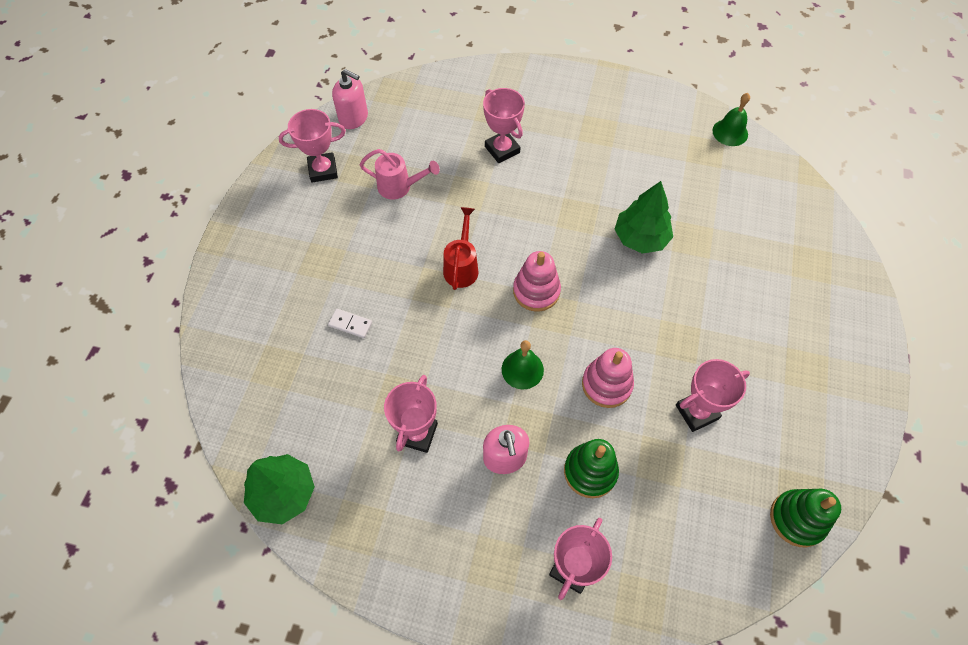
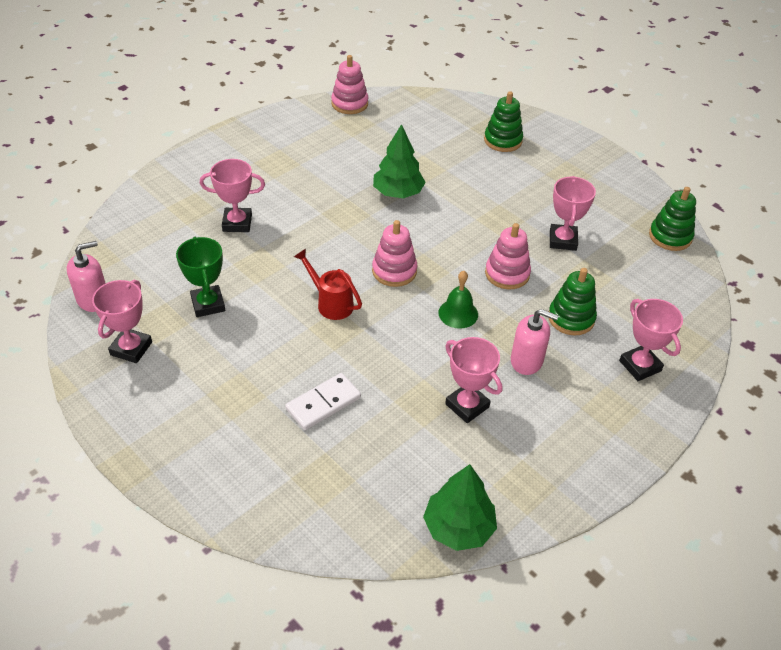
camera: 60 degrees left, 15 degrees down
white domino [328,309,372,338] -> white domino [285,373,361,430], size x1.63
pink watering can [360,149,440,200] -> green trophy [176,237,225,317]
green bell [712,93,750,146] -> pink stacking toy [331,55,368,114]
none -> green stacking toy [484,91,523,152]

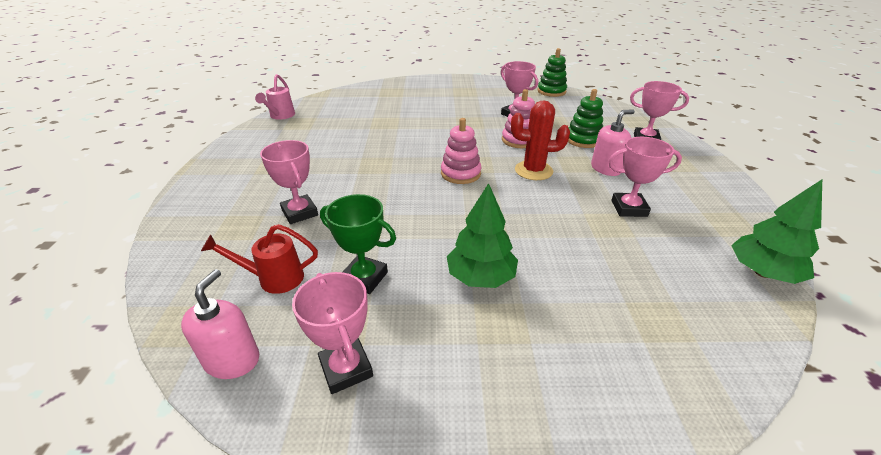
camera: 45 degrees left, 10 degrees down
pink trophy [200,159,265,232] -> pink trophy turned 75 degrees counterclockwise [260,140,318,224]
white domino [285,373,361,430] -> none
red watering can [294,249,362,320] -> red watering can moved to [201,224,318,294]
pink stacking toy [331,55,368,114] -> pink watering can [255,74,295,120]
green tree [373,124,426,198] -> green tree moved to [447,183,518,288]
green bell [438,271,478,329] -> red cactus [511,100,570,180]
green stacking toy [484,91,523,152] -> none

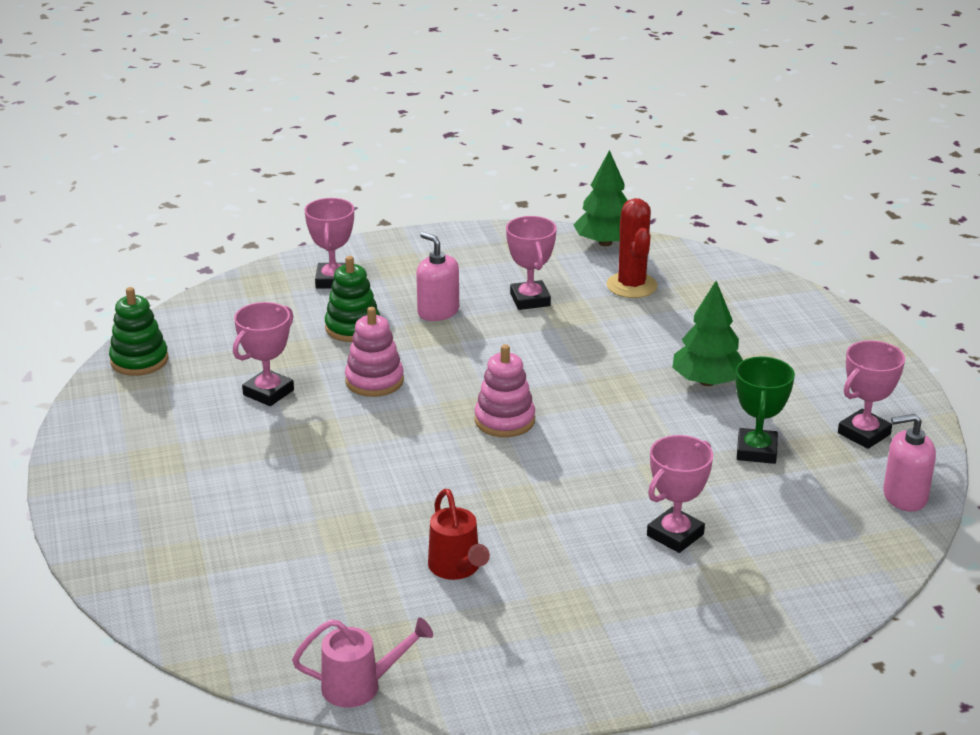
camera: 105 degrees left, 5 degrees down
red watering can [201,224,318,294] -> red watering can moved to [428,489,490,580]
red cactus [511,100,570,180] -> red cactus moved to [606,198,658,298]

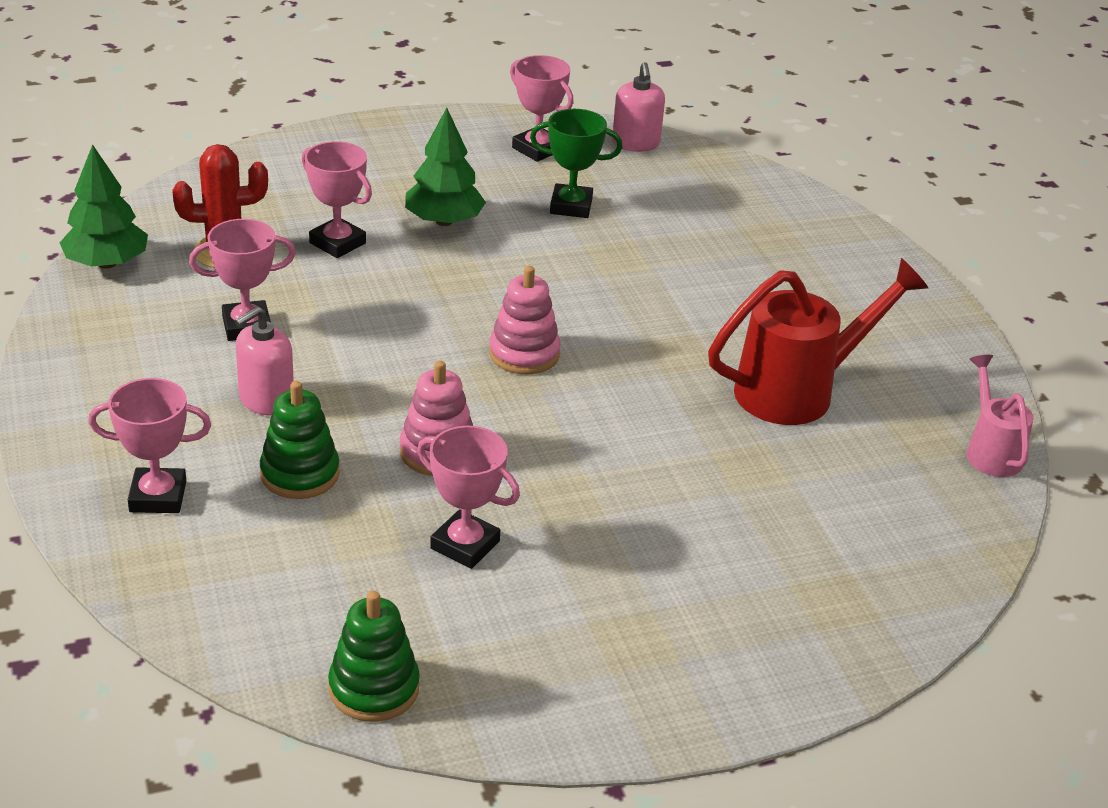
camera: 95 degrees left, 5 degrees up
red watering can [428,489,490,580] -> red watering can [708,258,928,425], size x1.77
pink trophy [647,435,713,553] -> pink trophy moved to [302,141,372,258]

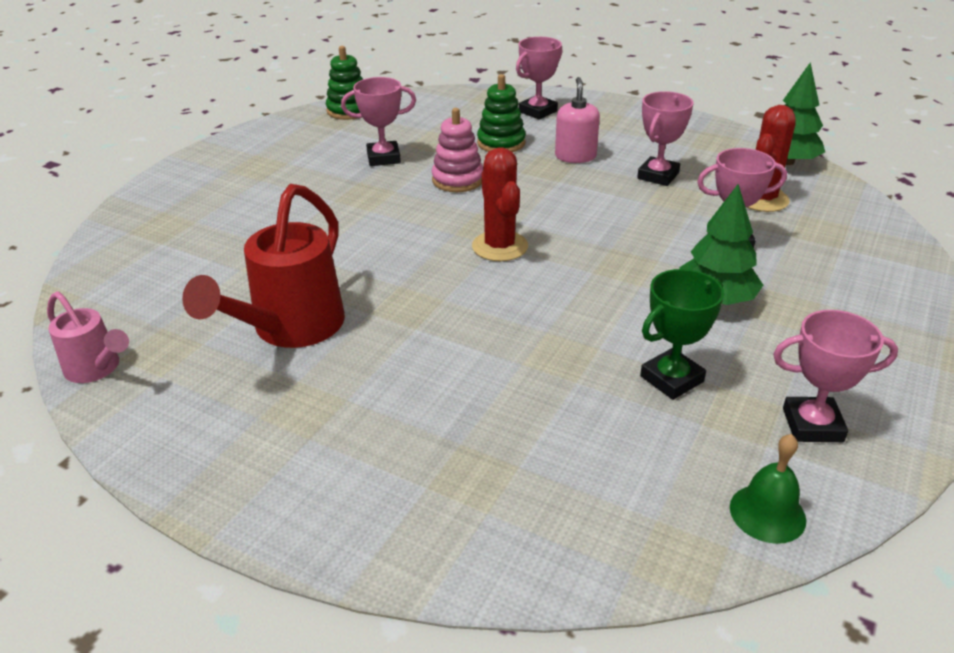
camera: 140 degrees right, 0 degrees up
pink stacking toy [489,266,560,375] -> red cactus [472,147,528,261]
pink soap dispenser [612,62,665,152] -> green bell [730,434,806,544]

